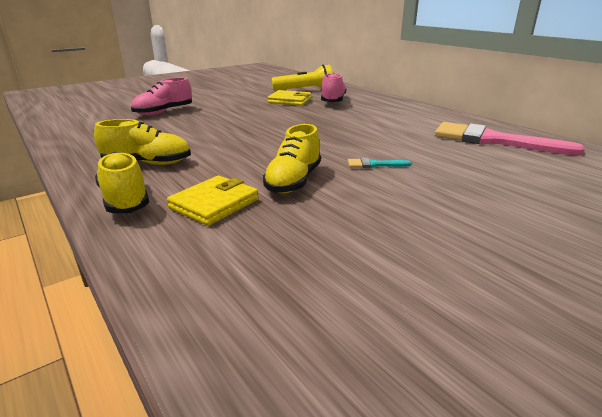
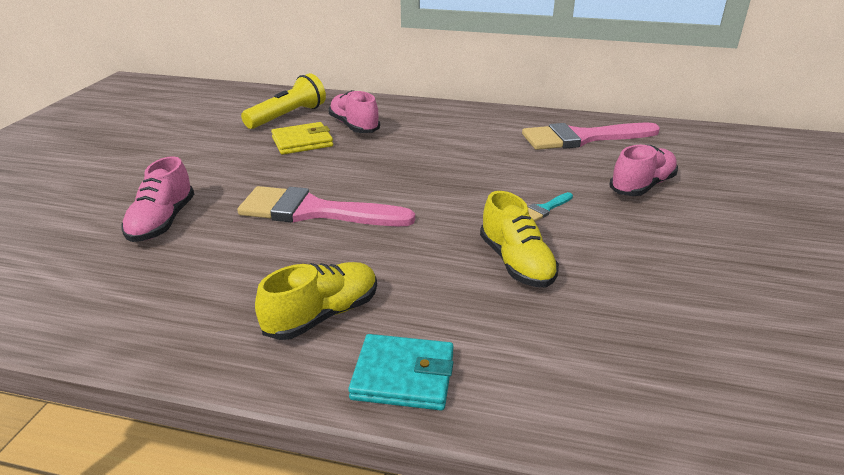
camera: 40 degrees left, 5 degrees up
yellow shoe [95,152,149,213] -> turquoise wallet [348,334,454,411]
yellow wallet [167,176,259,226] -> none
none -> pink brush [237,186,415,226]
none -> pink shoe [610,145,678,196]

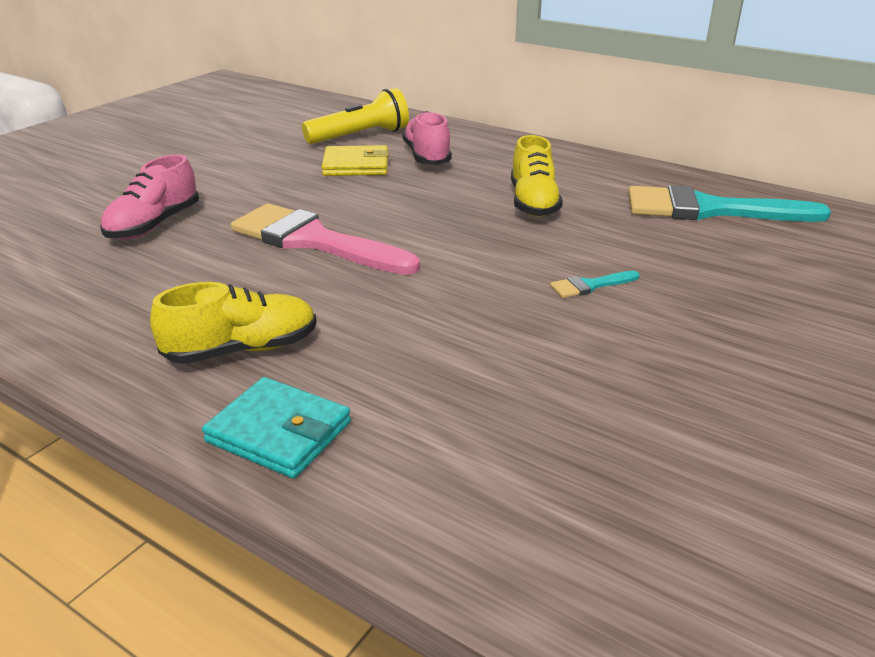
camera: 20 degrees right, 0 degrees up
yellow shoe [480,191,559,287] -> yellow shoe moved to [511,135,563,217]
pink brush [522,123,660,150] -> turquoise brush [628,185,831,222]
pink shoe [610,145,678,196] -> none

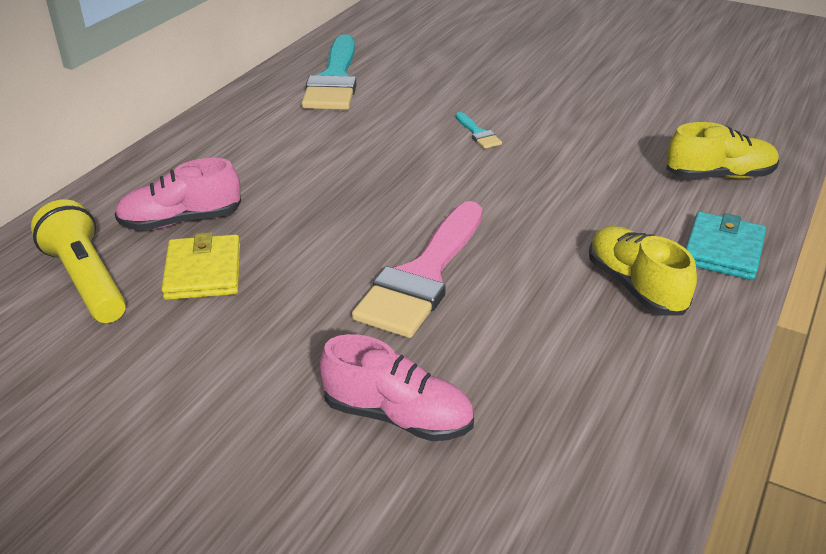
camera: 95 degrees left, 5 degrees up
yellow shoe [511,135,563,217] -> yellow shoe moved to [666,122,779,179]

